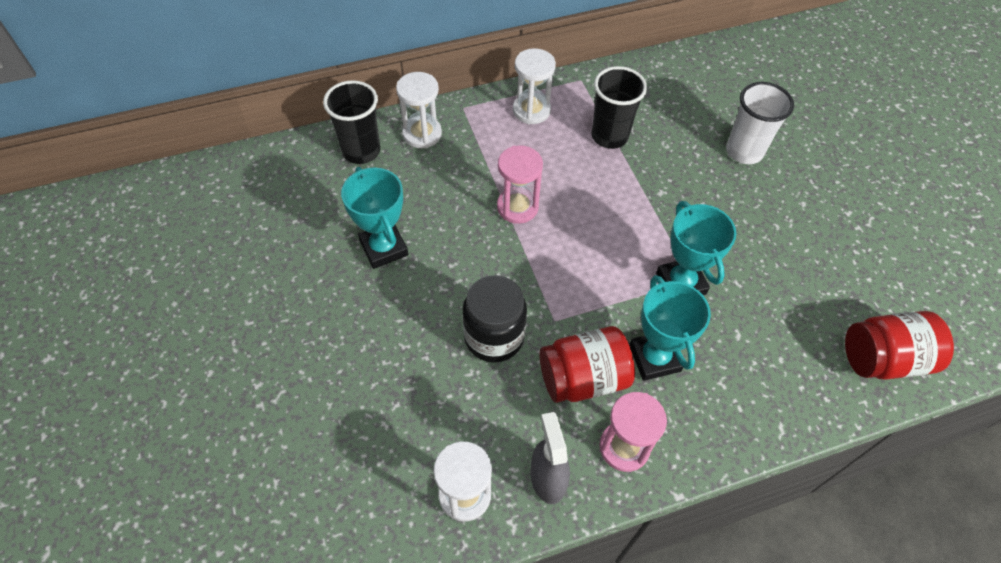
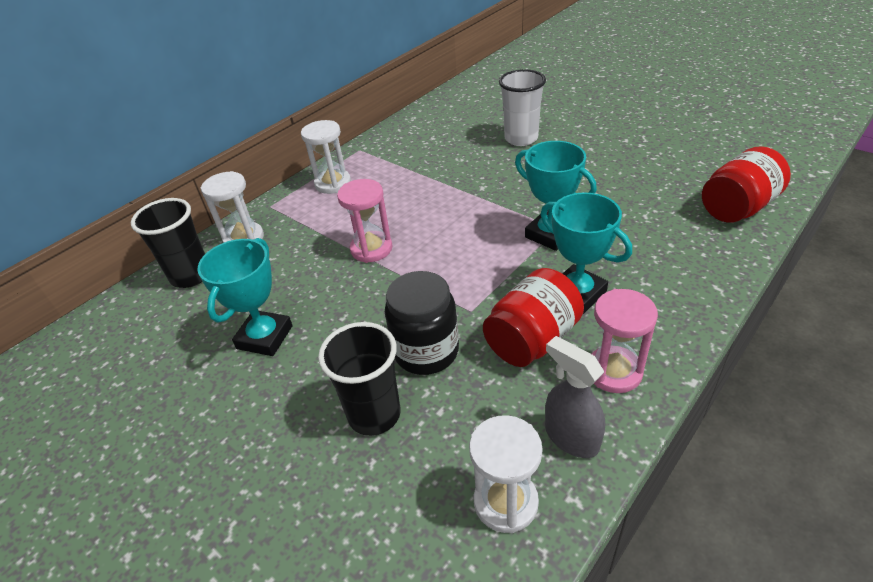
camera: 25 degrees left, 15 degrees down
turquoise trophy [341,167,408,269] -> turquoise trophy turned 75 degrees clockwise [198,238,293,356]
black cup [592,66,647,149] -> black cup moved to [318,322,401,436]

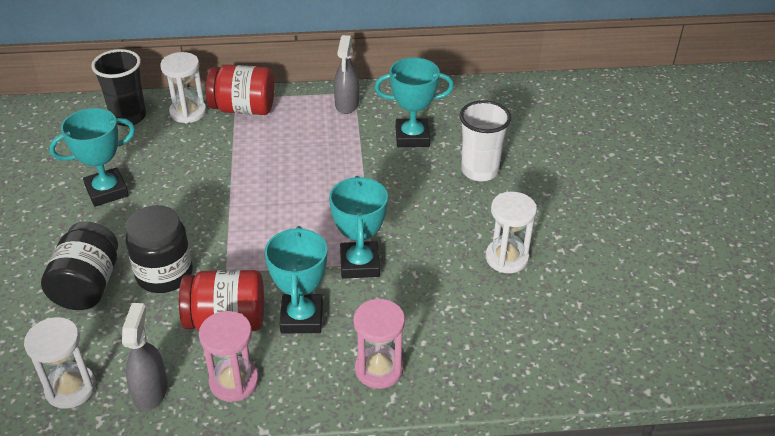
camera: 40 degrees right, 0 degrees up
white hourglass [301,120,351,194] -> white hourglass moved to [486,192,537,273]
black cup [318,322,401,436] -> black jar [41,222,118,310]
pink hourglass [337,179,393,263] -> pink hourglass moved to [353,298,405,389]
red jar [702,146,791,223] -> red jar moved to [206,65,274,115]
none -> grey spray bottle [334,35,359,114]
none -> turquoise trophy [374,57,454,147]

